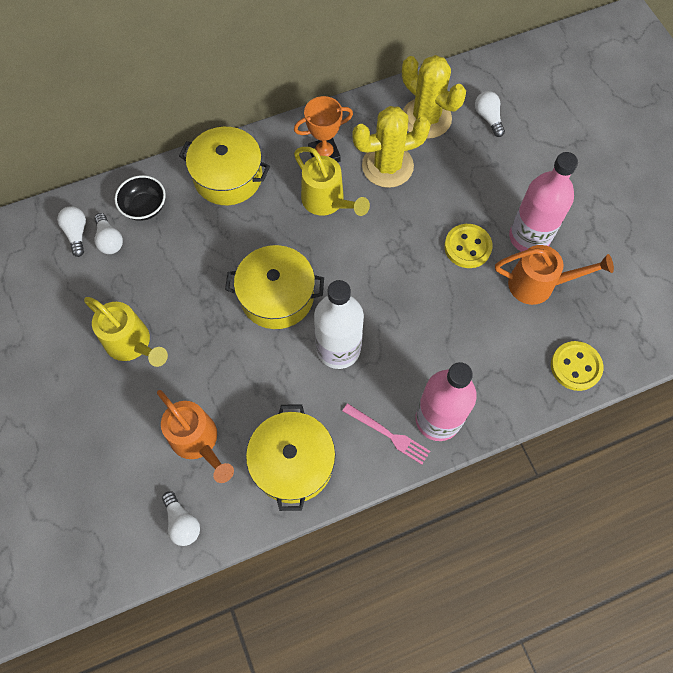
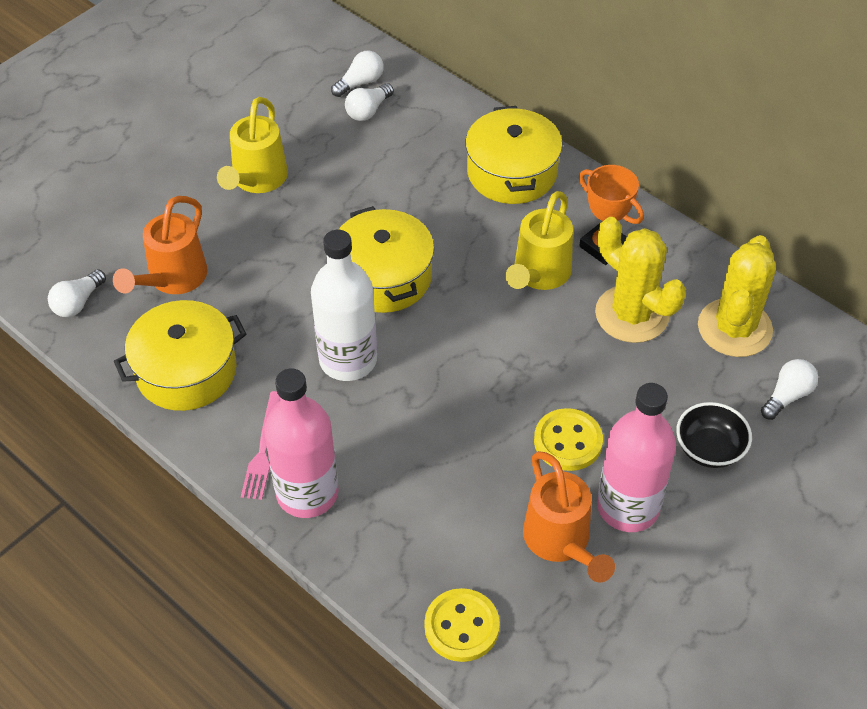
camera: 65 degrees right, 15 degrees down
black bowl [115,175,166,221] -> black bowl moved to [676,402,752,468]

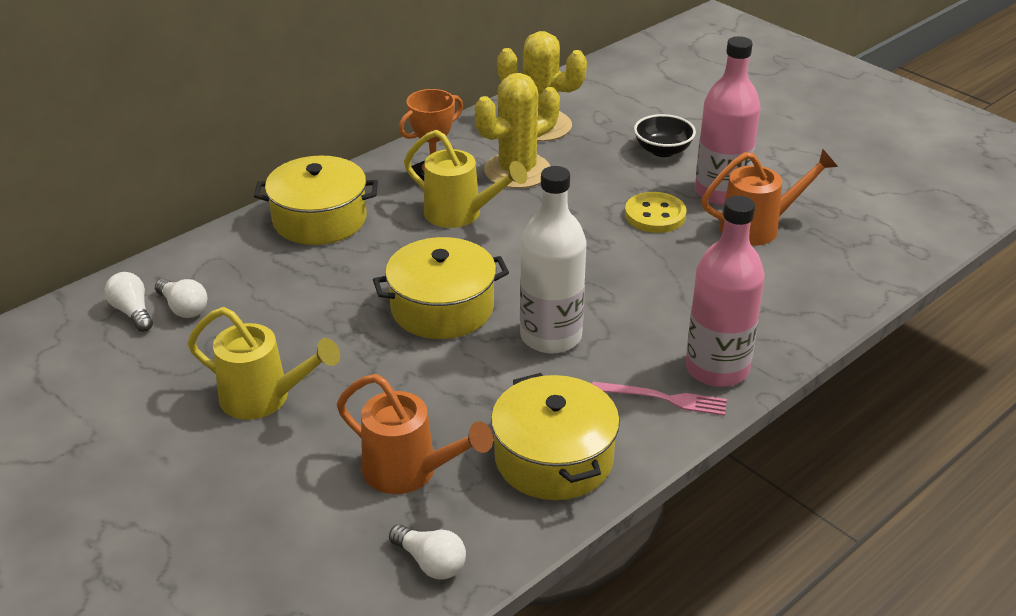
camera: 85 degrees left, 15 degrees down
yellow button [424,588,500,662] -> none
white light bulb [761,359,818,420] -> none

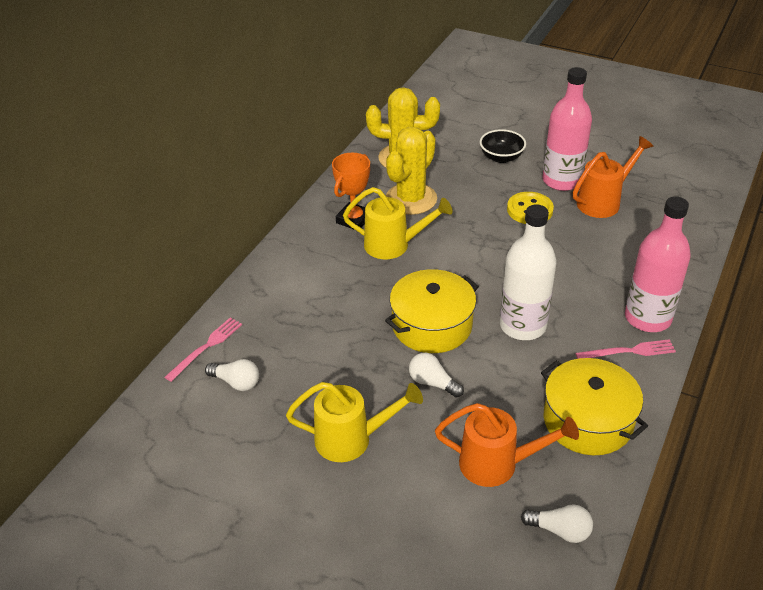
camera: 20 degrees left, 5 degrees up
white light bulb [105,272,153,332] -> white light bulb moved to [409,353,464,398]
yellow pot [254,155,378,245] -> none
none -> pink fork [165,317,242,382]

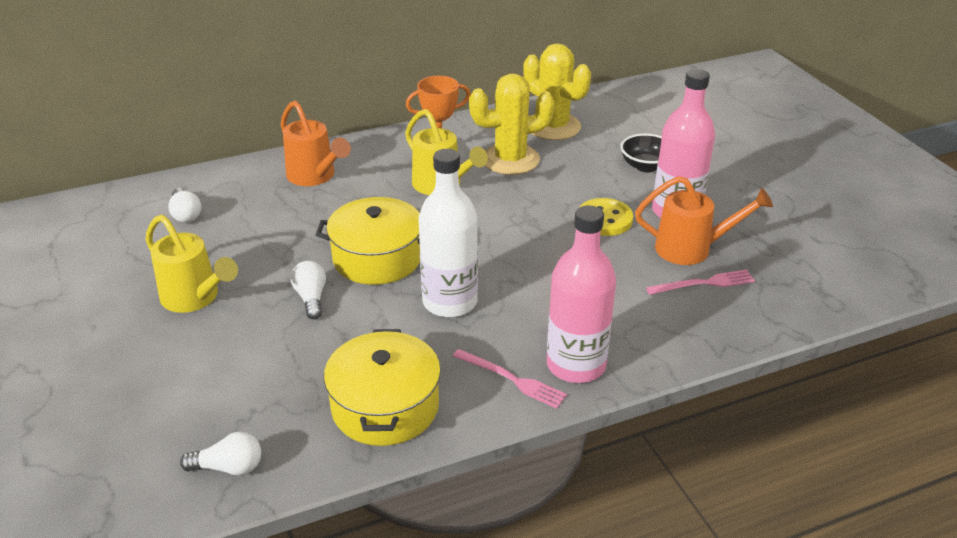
camera: 40 degrees right, 5 degrees down
pink fork [165,317,242,382] -> pink fork moved to [646,269,755,295]
orange watering can [435,403,579,487] -> orange watering can moved to [281,101,351,186]
white light bulb [521,504,593,543] -> white light bulb turned 60 degrees counterclockwise [180,432,261,476]

